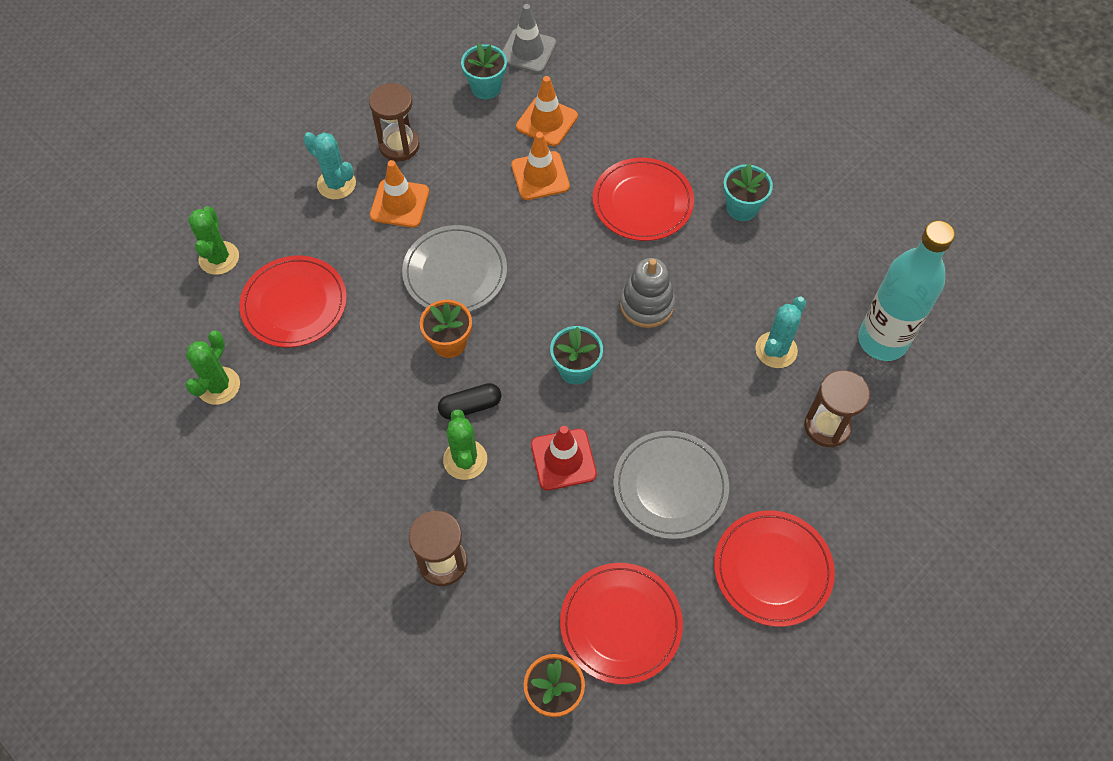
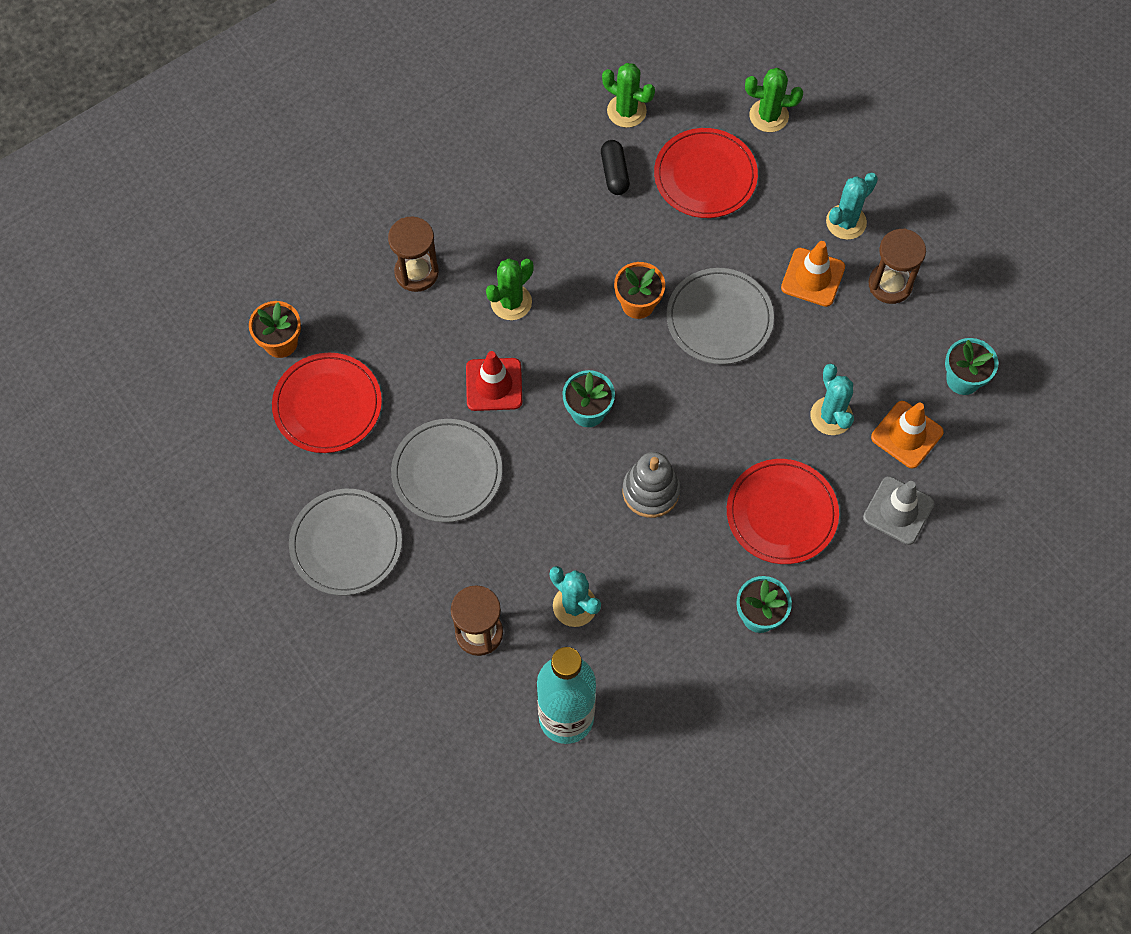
camera: 100 degrees right, 5 degrees up
black capsule [438,383,502,419] -> black capsule moved to [601,140,630,195]
green cactus [443,409,487,480] -> green cactus turned 45 degrees counterclockwise [486,258,534,320]
grey traffic cone [502,4,557,73] -> grey traffic cone moved to [863,476,935,545]
orange traffic cone [511,132,570,200] -> turquoise cactus [810,363,854,435]
red plate [714,510,835,627] -> grey plate [289,489,402,596]

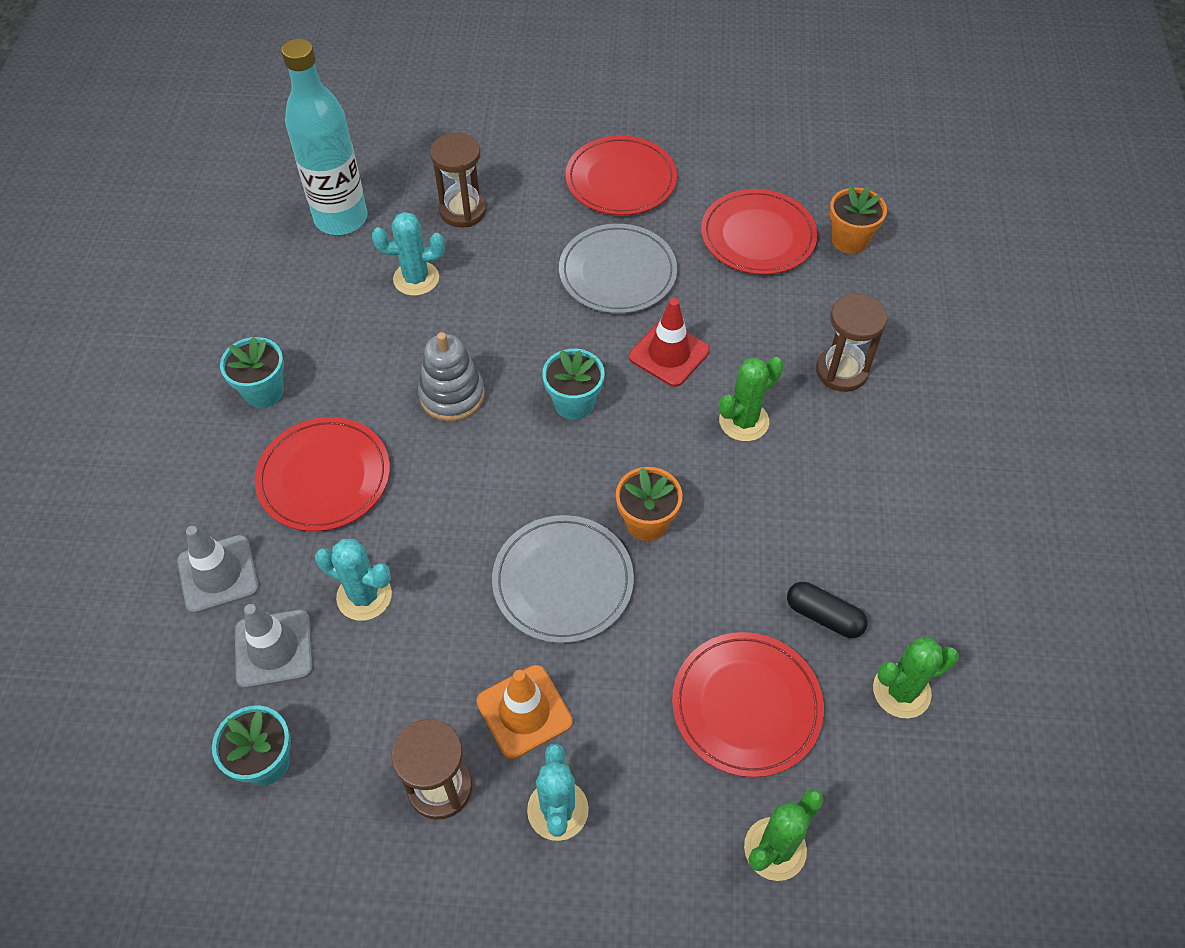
camera: 130 degrees right, 10 degrees down
grey plate [289,489,402,596] -> red plate [565,135,677,215]
green cactus [486,258,534,320] -> green cactus turned 60 degrees clockwise [719,357,784,441]
orange traffic cone [871,401,944,468] -> grey traffic cone [235,604,313,688]

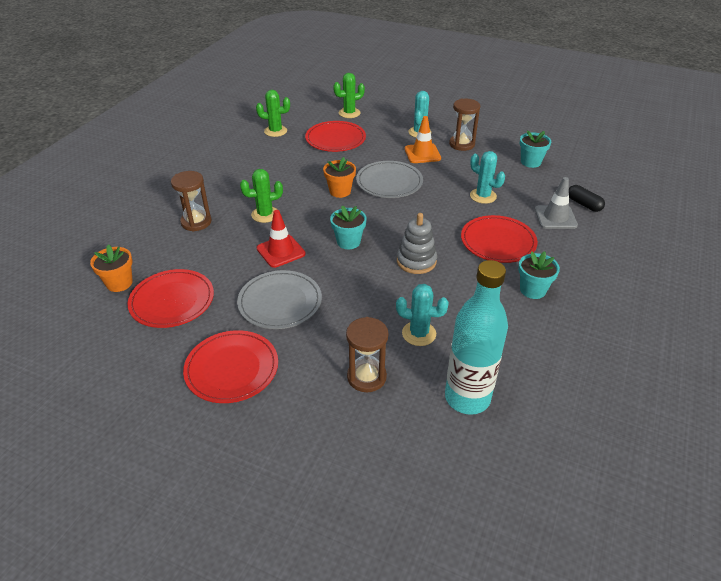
camera: 160 degrees left, 15 degrees down
grey traffic cone [235,604,313,688] -> none
black capsule [787,582,868,638] -> black capsule moved to [569,185,605,212]

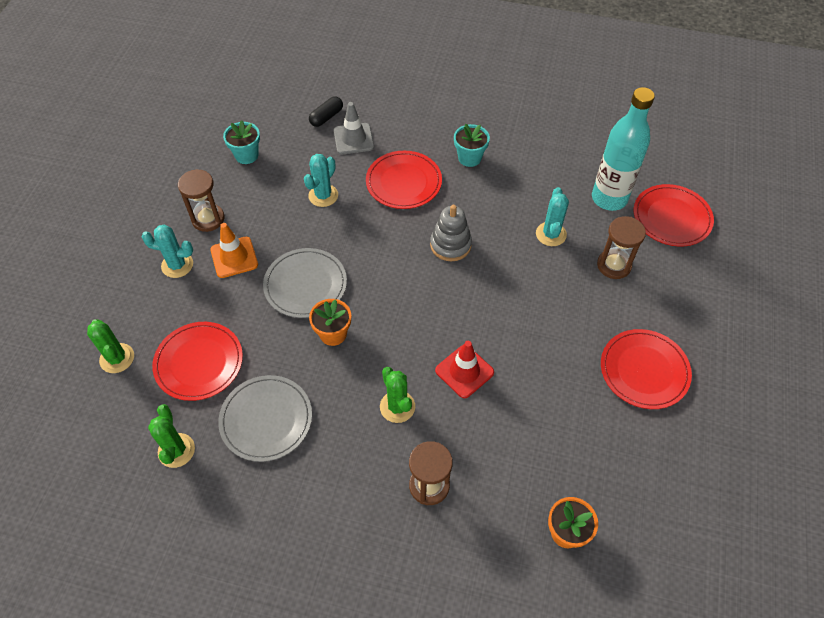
camera: 100 degrees left, 15 degrees up
red plate [128,269,214,328] -> red plate moved to [634,184,714,246]
grey plate [237,270,322,329] -> grey plate moved to [218,375,312,462]
turquoise flower pot [330,206,367,249] -> none

